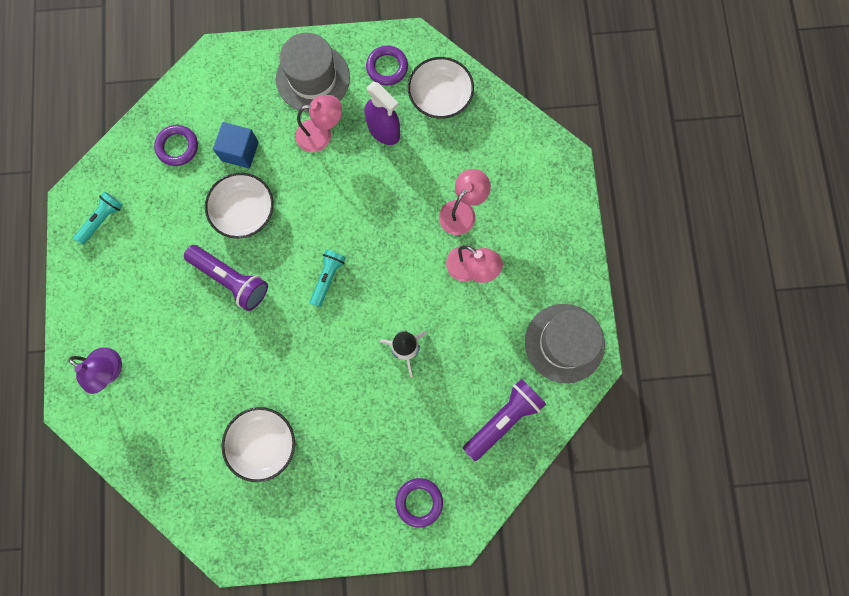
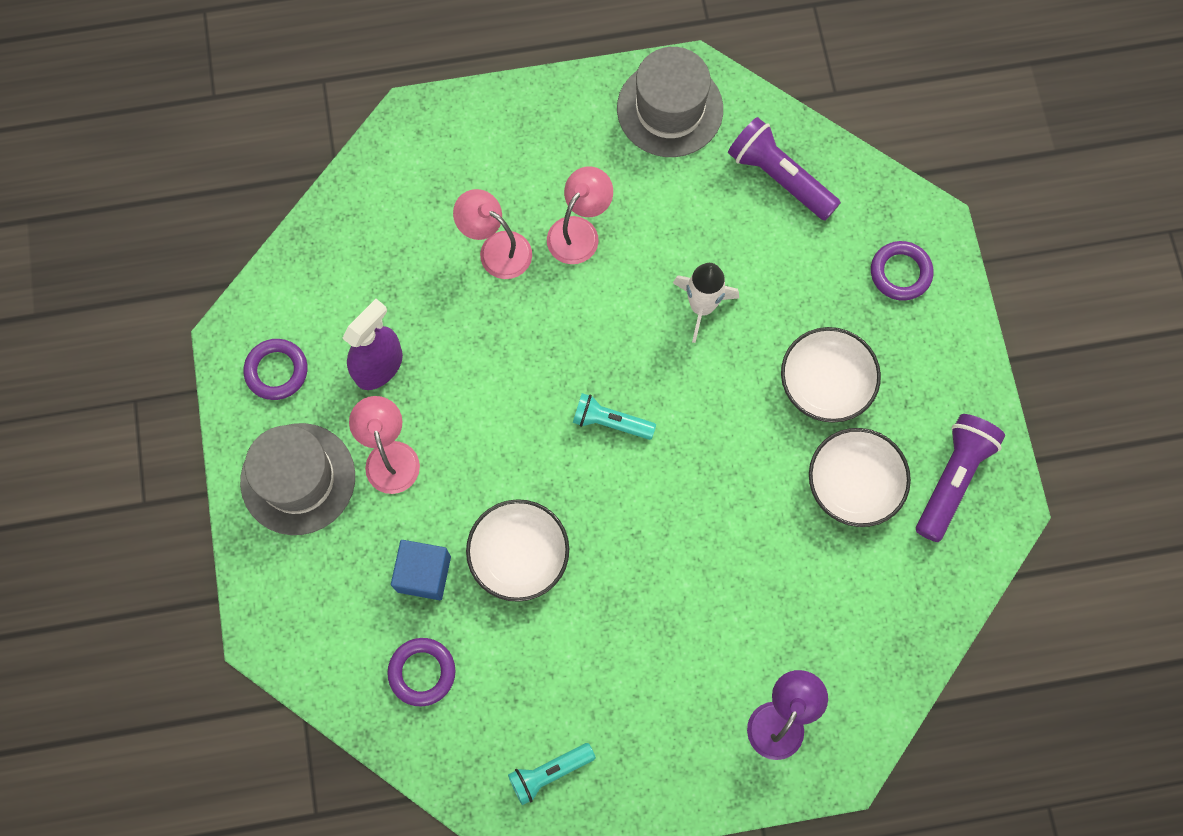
camera: 95 degrees left, 5 degrees down
turquoise flashlight [74,192,123,244] -> turquoise flashlight turned 60 degrees counterclockwise [508,743,596,805]
purple flashlight [184,245,268,311] -> purple flashlight moved to [916,414,1005,542]
white bowl [408,57,474,119] -> white bowl moved to [781,327,881,423]

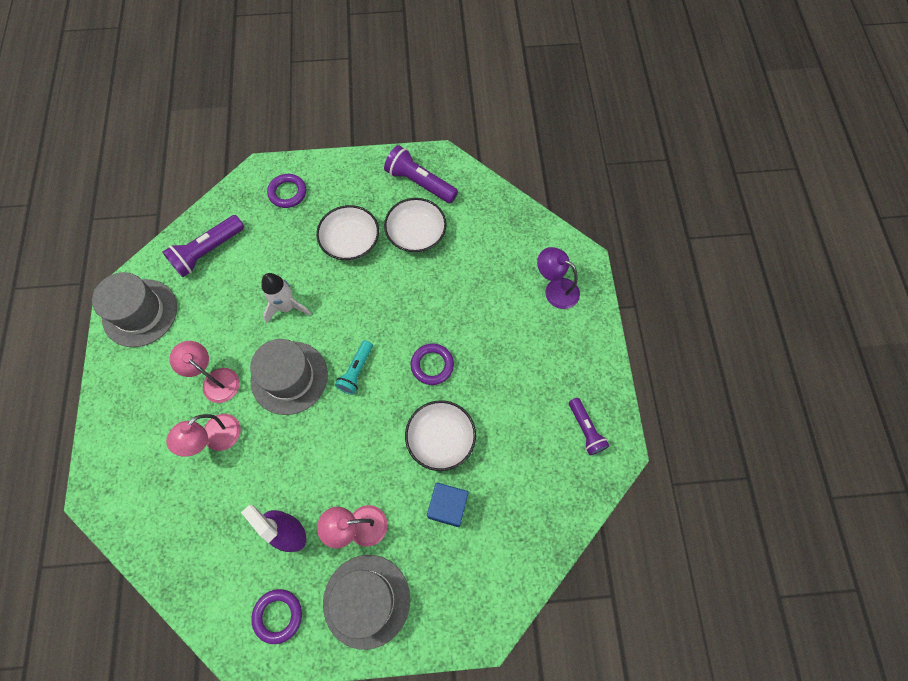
camera: 85 degrees left, 5 degrees down
purple ring [387,638,456,707] -> purple ring moved to [411,343,454,385]
turquoise flashlight [508,743,596,805] -> purple flashlight [569,398,610,455]
none -> grey hat [250,339,328,415]

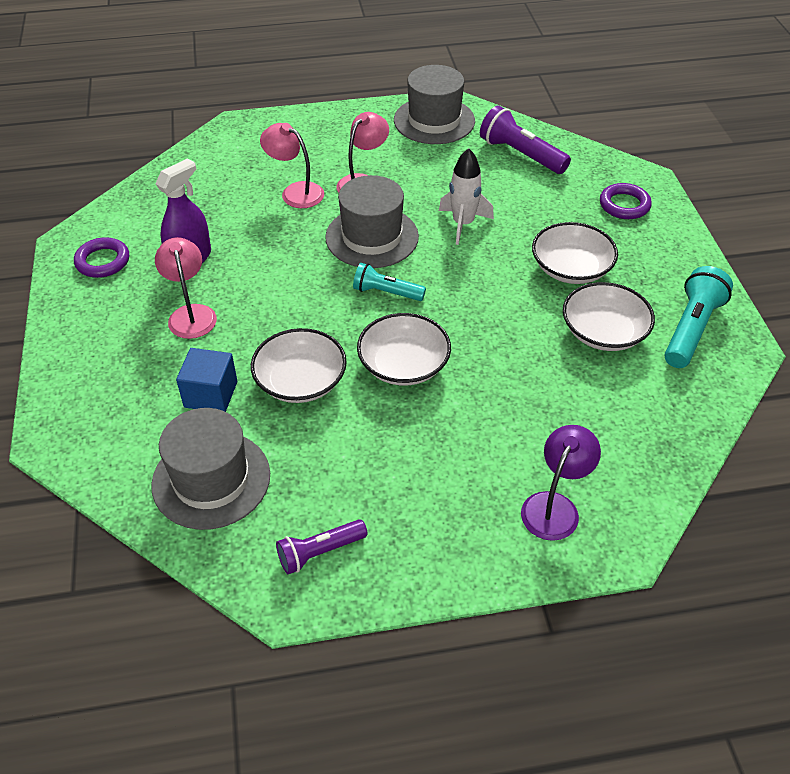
camera: 85 degrees right, 20 degrees down
grey hat [323,555,410,650] -> grey hat moved to [151,408,270,530]
purple flashlight [384,145,458,203] -> turquoise flashlight [664,266,733,368]
purple ring [411,343,454,385] -> white bowl [357,313,451,386]

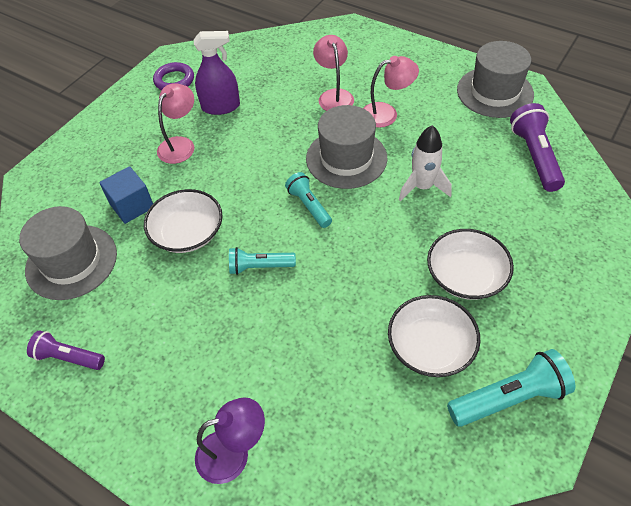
camera: 45 degrees right, 5 degrees up
white bowl [357,313,451,386] -> turquoise flashlight [229,247,296,275]
purple ring [600,183,652,219] -> none

